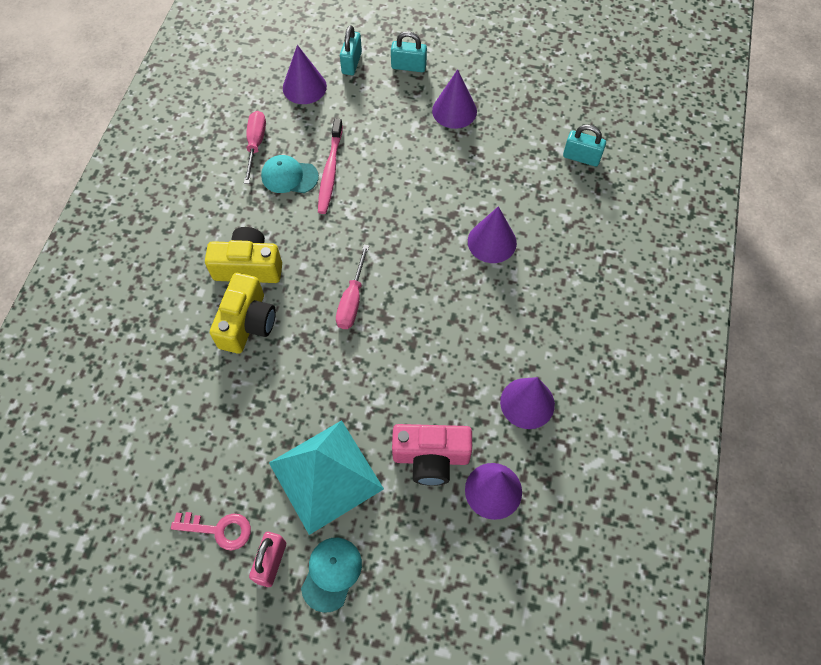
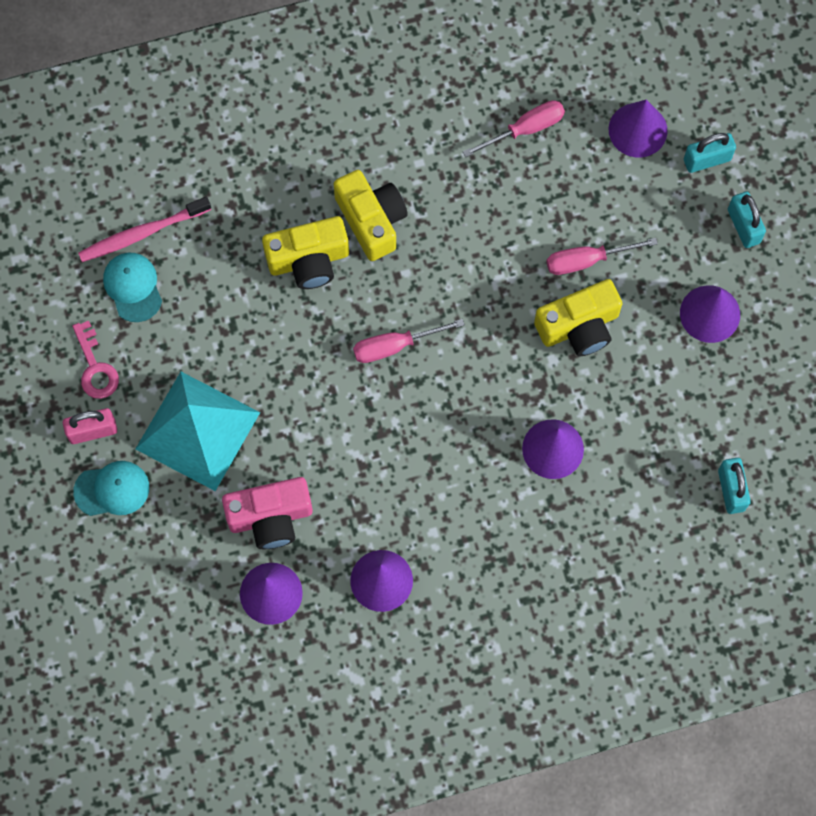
camera: 60 degrees right, 10 degrees up
turquoise cap [261,155,319,193] -> turquoise cap moved to [103,253,162,322]
pink toothbrush [318,118,343,214] -> pink toothbrush moved to [78,197,211,262]
pink camera [392,424,472,486] -> pink camera turned 75 degrees counterclockwise [222,477,313,549]
none -> yellow camera [534,279,622,356]
none -> pink screwdriver [547,238,658,275]

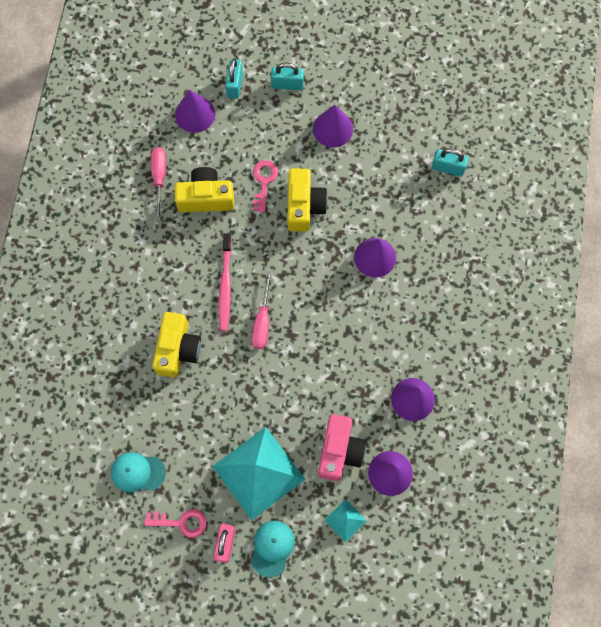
camera: 65 degrees left, 0 degrees up
pink toothbrush [78,197,211,262] -> pink toothbrush moved to [218,234,232,331]
yellow camera [334,170,408,261] -> yellow camera moved to [175,167,234,213]
pink screwdriver [547,238,658,275] -> pink key [253,160,278,213]
none -> turquoise pyramid [325,499,366,542]

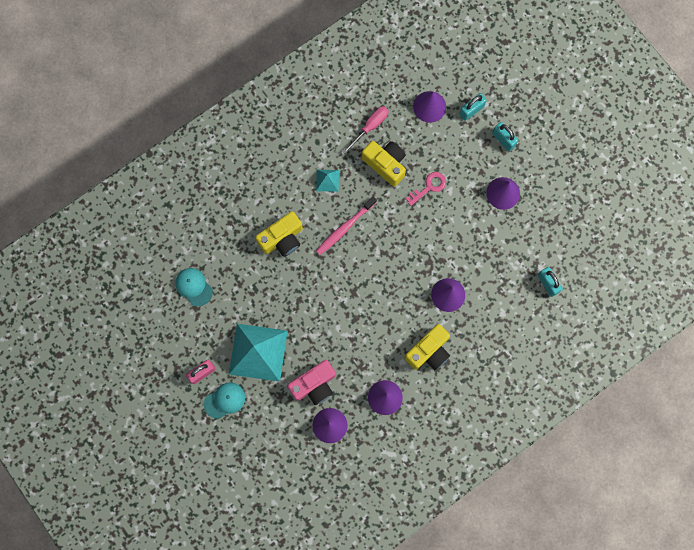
camera: 45 degrees right, 5 degrees up
pink key [144,509,207,538] -> none
pink screwdriver [251,271,272,349] -> none
yellow camera [287,168,328,232] -> yellow camera moved to [404,324,450,370]
turquoise pyramid [325,499,366,542] -> turquoise pyramid moved to [316,170,339,192]

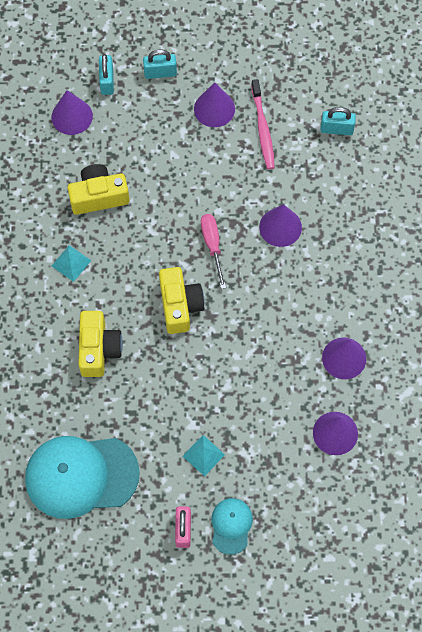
camera: 55 degrees left, 10 degrees down
turquoise cap [175,268,213,306] -> turquoise cap [25,436,140,519], size x2.04
turquoise pyramid [229,324,288,382] -> turquoise pyramid [183,435,225,476], size x0.45
pink camera [287,360,336,405] -> none
pink toothbrush [316,197,377,255] -> pink toothbrush moved to [251,79,275,170]
pink screwdriver [343,106,389,154] -> pink screwdriver moved to [201,214,226,289]
yellow camera [404,324,450,370] -> yellow camera moved to [159,267,205,334]
pink key [405,172,446,206] -> none

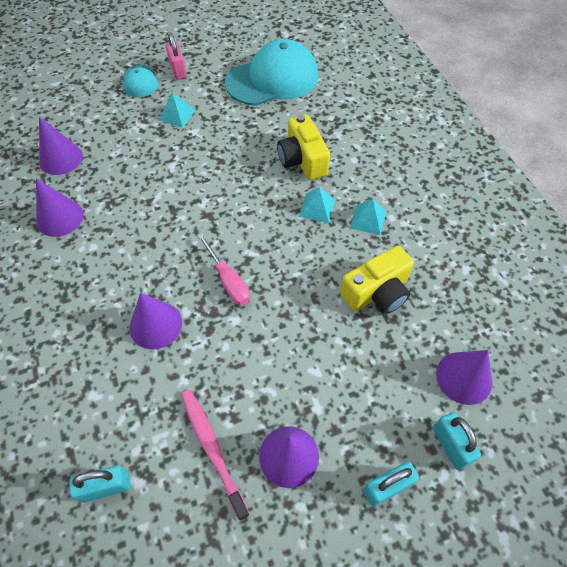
camera: 160 degrees right, 10 degrees down
yellow camera [159,267,205,334] -> none
none -> turquoise pyramid [299,187,335,223]

